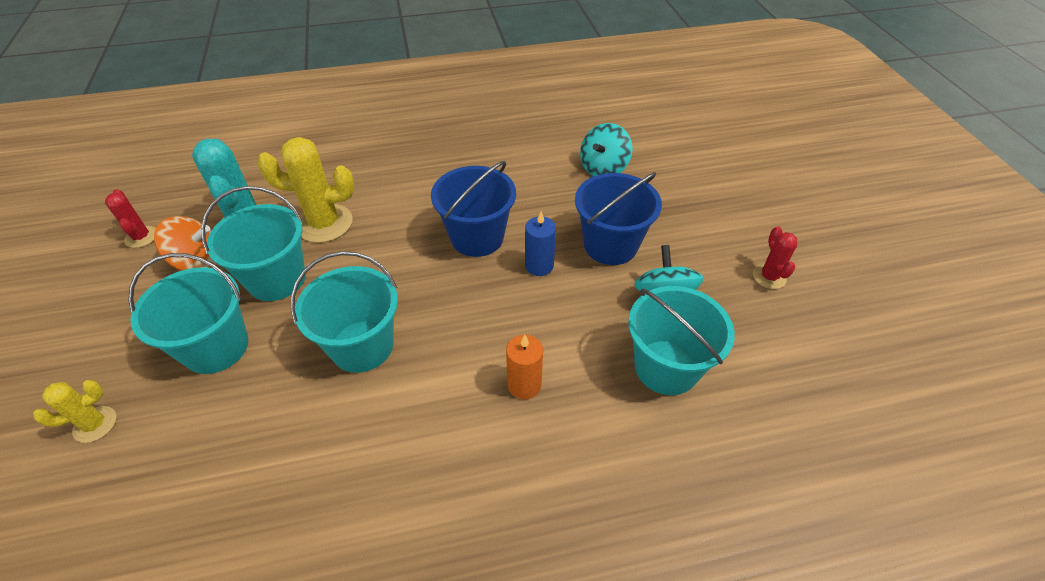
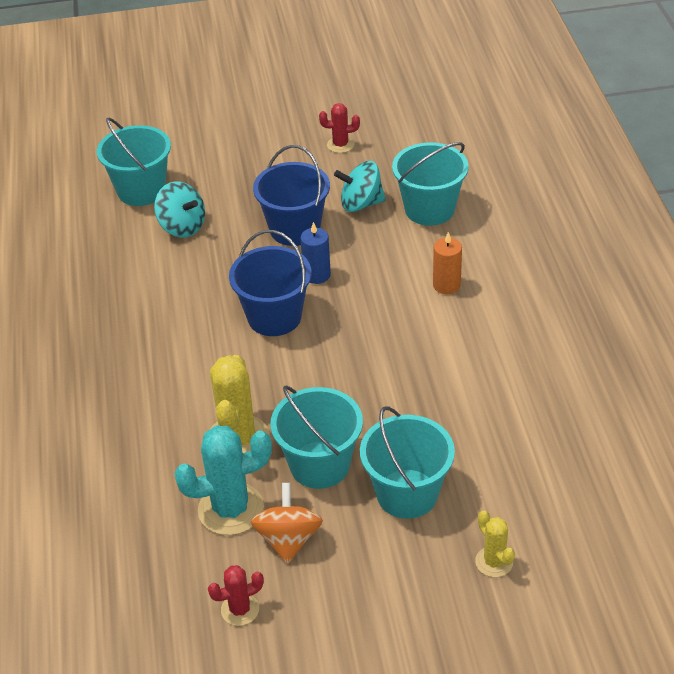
camera: 85 degrees left, 5 degrees down
turquoise bucket [291,251,398,373] -> turquoise bucket moved to [97,118,171,206]

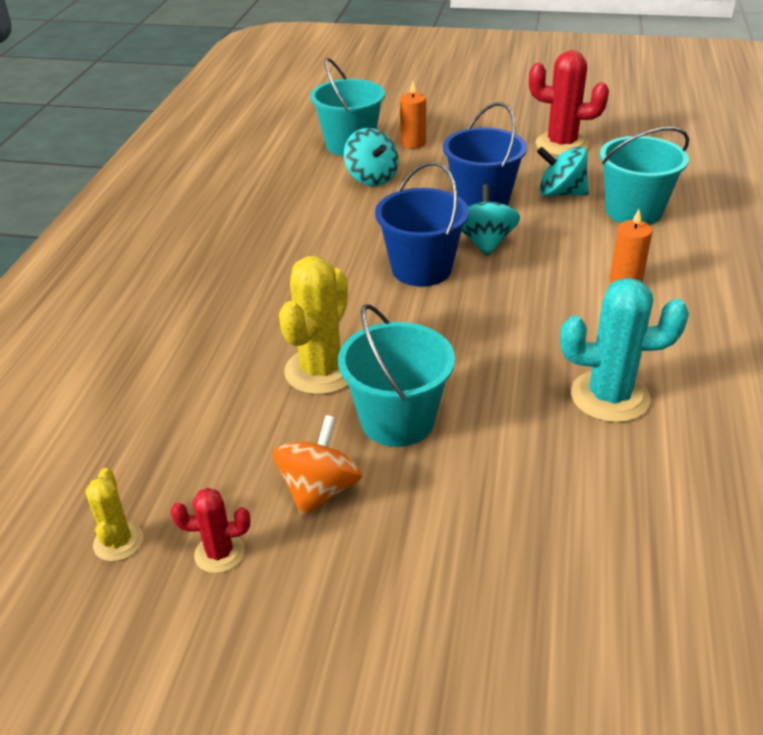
camera: 20 degrees right, 5 degrees down
turquoise cactus [174,425,272,535] -> turquoise cactus moved to [560,278,689,423]
blue candle [300,222,331,284] -> turquoise spinning top [461,184,520,256]
red cactus [319,103,360,153] -> red cactus [529,50,609,156], size x1.83
turquoise bucket [360,406,455,519] -> none
yellow cactus [475,510,515,577] -> yellow cactus moved to [85,468,143,561]
none -> orange candle [400,81,426,148]

